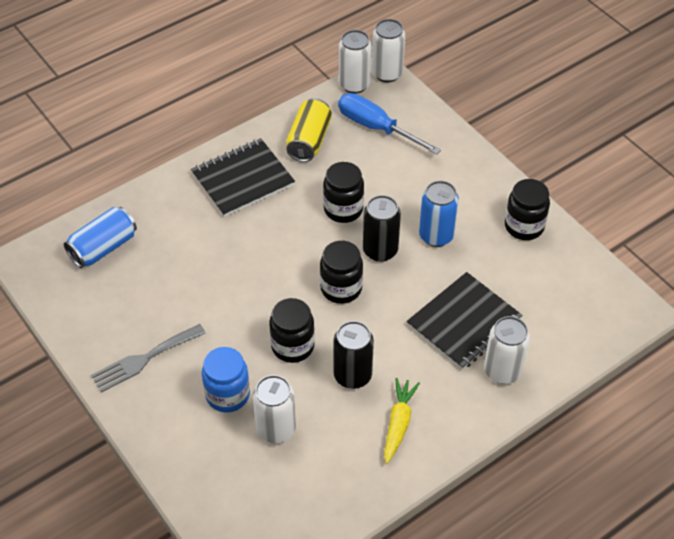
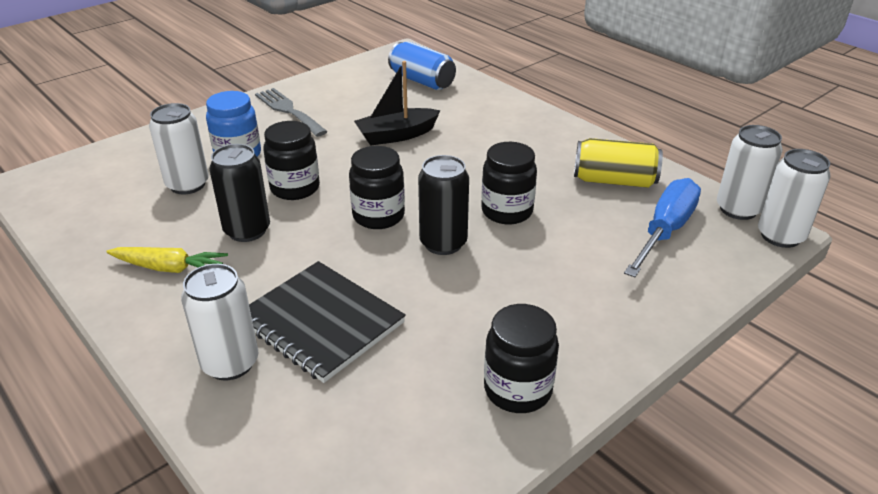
camera: 85 degrees right, 15 degrees down
black notebook [191,138,295,217] -> none
blue can [419,181,459,247] -> none
none -> black boat [354,61,440,146]

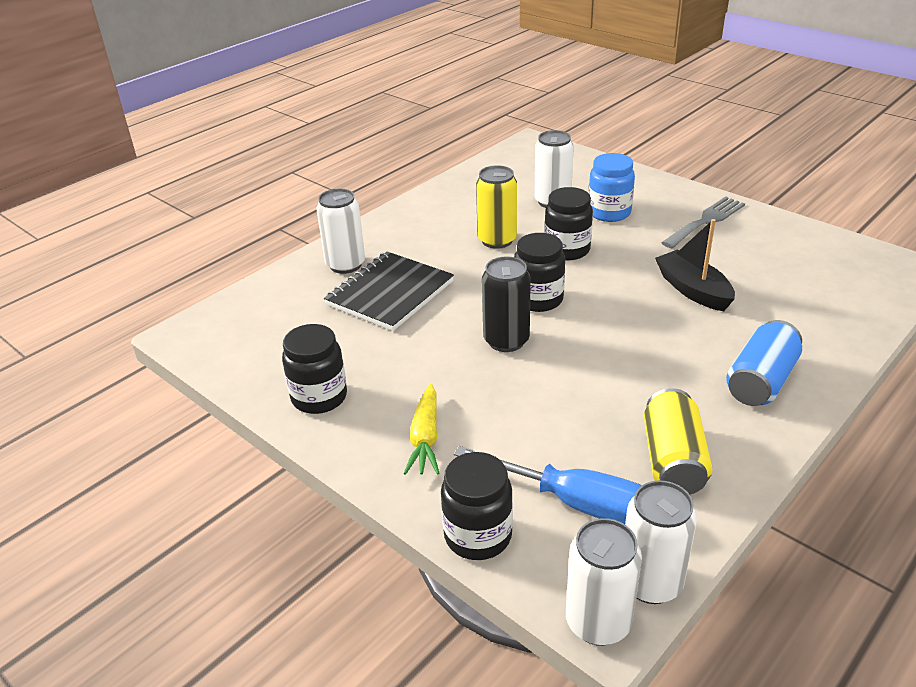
camera: 85 degrees right, 0 degrees up
yellow carrot [106,247,228,273] -> yellow carrot moved to [404,384,439,475]
black can [209,144,270,242] -> yellow can [476,165,517,249]
blue can [388,41,456,90] -> blue can moved to [726,320,802,406]
black jar [481,142,537,224] -> black jar moved to [441,452,513,560]

